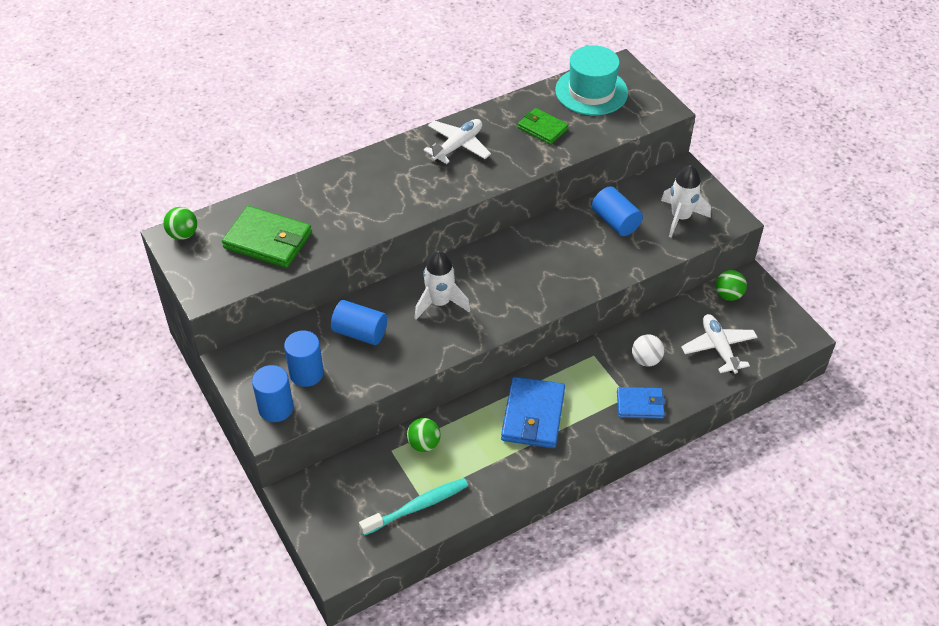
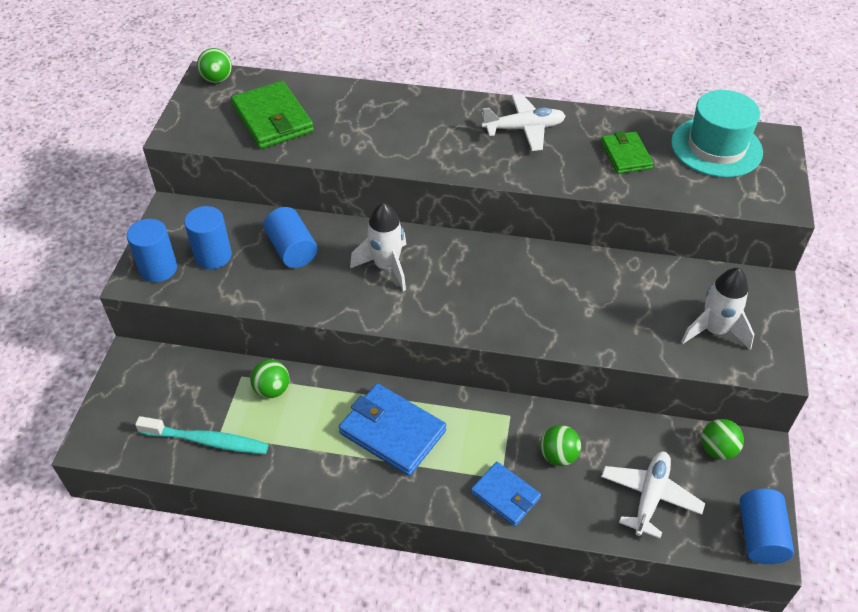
camera: 40 degrees right, 0 degrees up
blue wallet [501,377,565,448] -> blue wallet turned 75 degrees clockwise [339,383,446,476]
blue cylinder [592,186,643,236] -> blue cylinder moved to [740,489,794,564]
white ball [632,334,664,366] -> green ball [540,425,581,466]

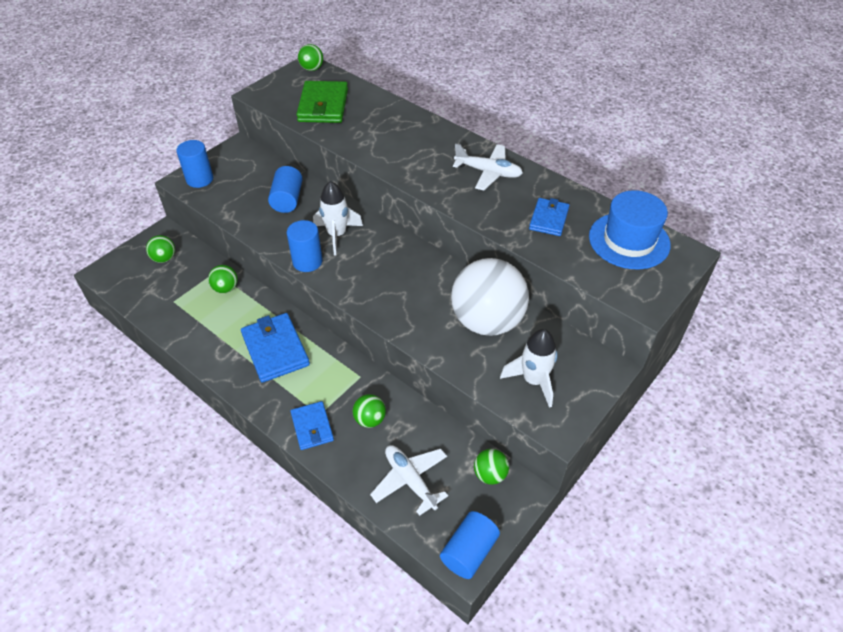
camera: 30 degrees right, 0 degrees up
turquoise toothbrush [135,416,269,454] -> none
blue cylinder [184,206,232,269] -> blue cylinder moved to [287,220,323,272]
green wallet [601,131,654,174] -> blue wallet [529,198,570,236]
white plane [601,452,705,539] -> white plane turned 90 degrees counterclockwise [370,445,448,516]
turquoise hat [671,90,763,178] -> blue hat [589,190,671,269]
none -> green ball [146,235,175,263]
none -> white ball [451,258,529,336]

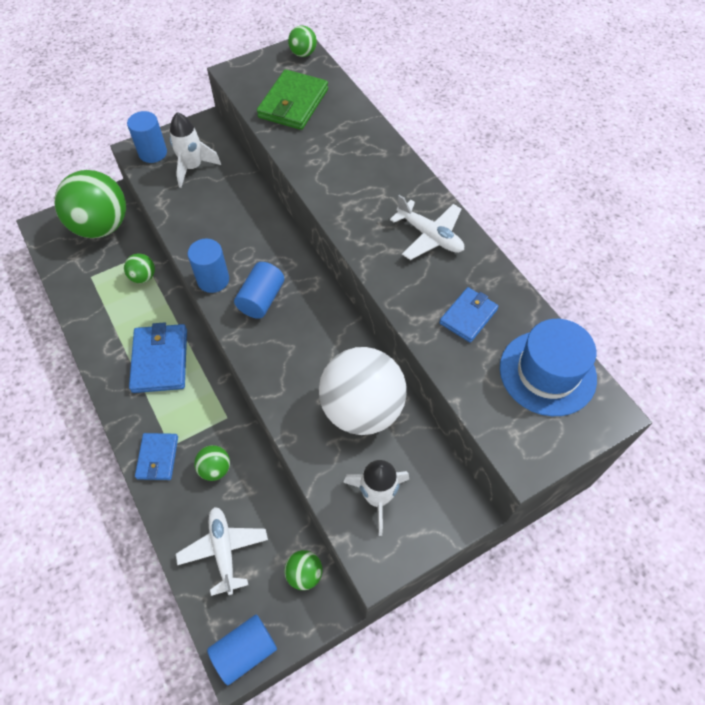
camera: 20 degrees right, 10 degrees up
green ball [146,235,175,263] -> green ball [54,170,126,238], size x2.31
blue cylinder [268,166,302,213] -> blue cylinder moved to [234,262,284,319]
white rocket [313,181,363,256] -> white rocket moved to [169,112,221,188]

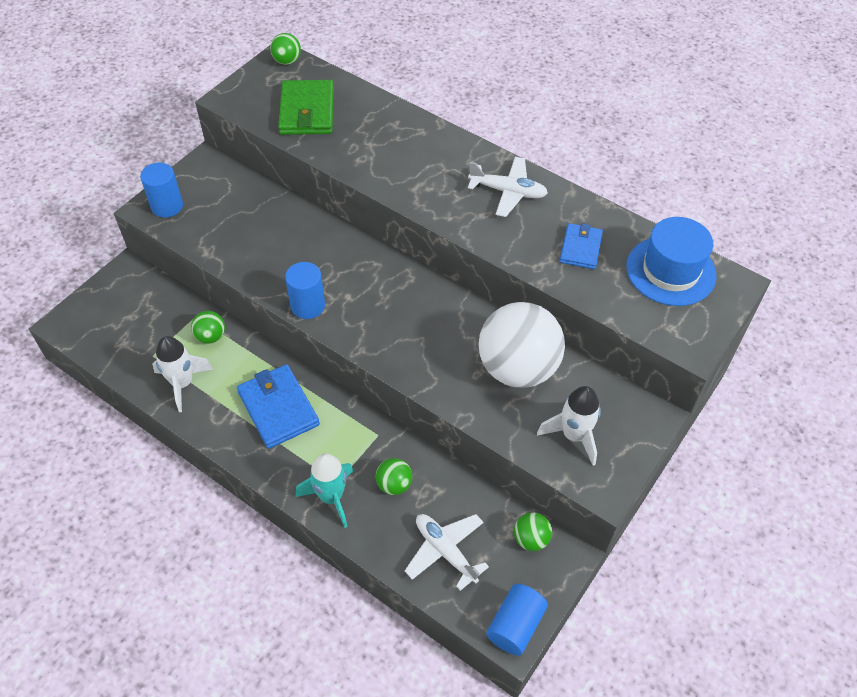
camera: 25 degrees left, 5 degrees down
green ball [54,170,126,238] -> none
blue wallet [135,433,178,480] -> turquoise rocket [296,453,354,528]
white rocket [169,112,221,188] -> white rocket moved to [152,336,213,412]
blue cylinder [234,262,284,319] -> none

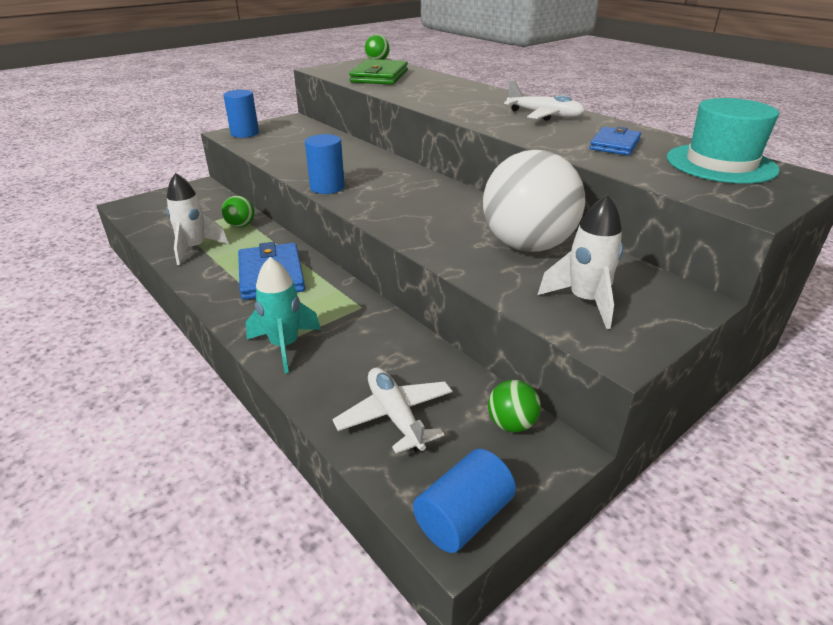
camera: 15 degrees right, 20 degrees down
green ball [376,458,412,495] -> none
blue hat [626,217,716,306] -> turquoise hat [667,98,780,184]

